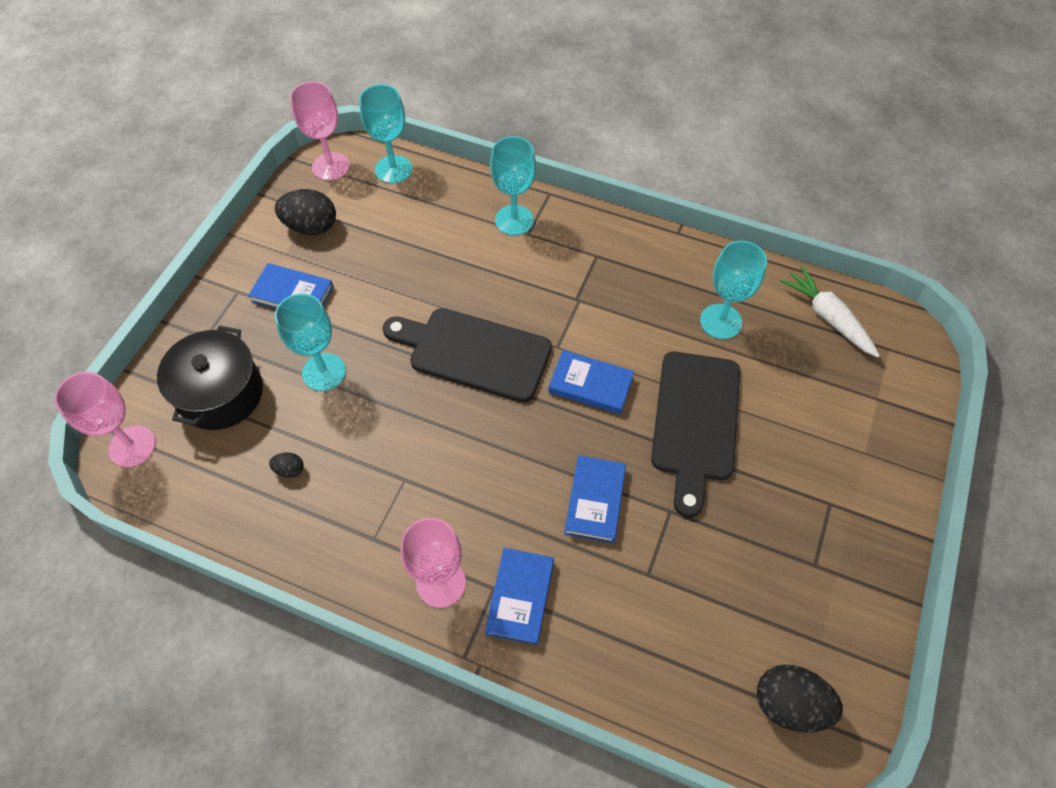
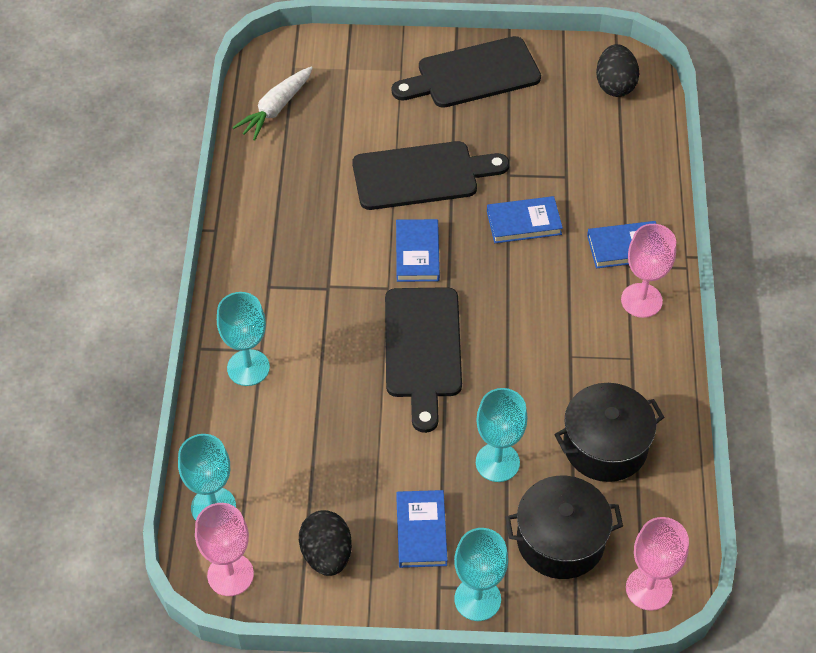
camera: 110 degrees left, 5 degrees down
black egg [269,452,304,478] -> black pot [554,383,665,482]
turquoise goblet [700,241,767,339] -> turquoise goblet moved to [454,528,508,621]
none -> black cutting board [392,36,541,108]

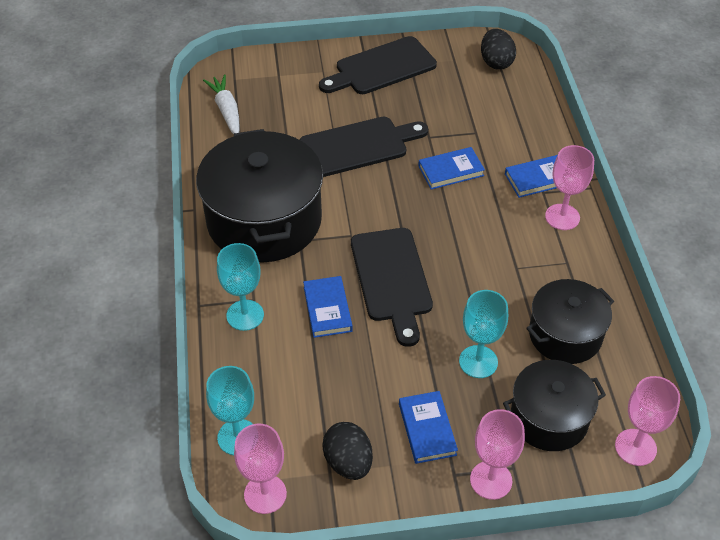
camera: 10 degrees left, 5 degrees down
white carrot [232,67,313,141] -> white carrot turned 135 degrees clockwise [203,75,240,134]
blue book [396,219,440,282] -> blue book moved to [303,276,353,338]
turquoise goblet [454,528,508,621] -> pink goblet [470,409,525,500]
none -> black pot [196,129,323,263]

